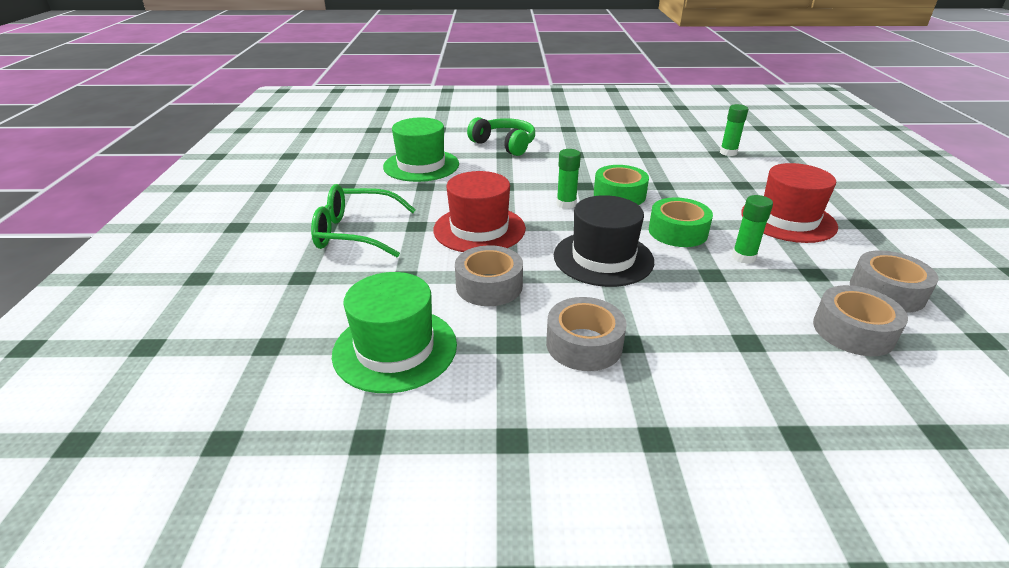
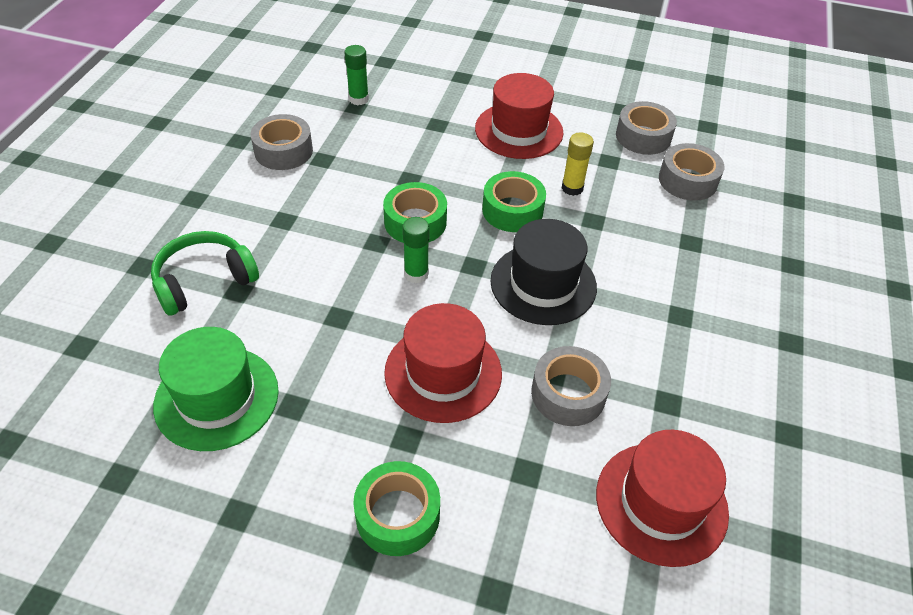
camera: 75 degrees left, 15 degrees up
green glasses [311,184,416,257] -> green tape [353,461,440,556]
green hat [332,272,457,393] -> red hat [596,430,729,567]
grey tape [546,297,627,371] -> grey tape moved to [250,114,313,170]
green glue stick [732,195,773,264] -> yellow glue stick [562,132,594,196]

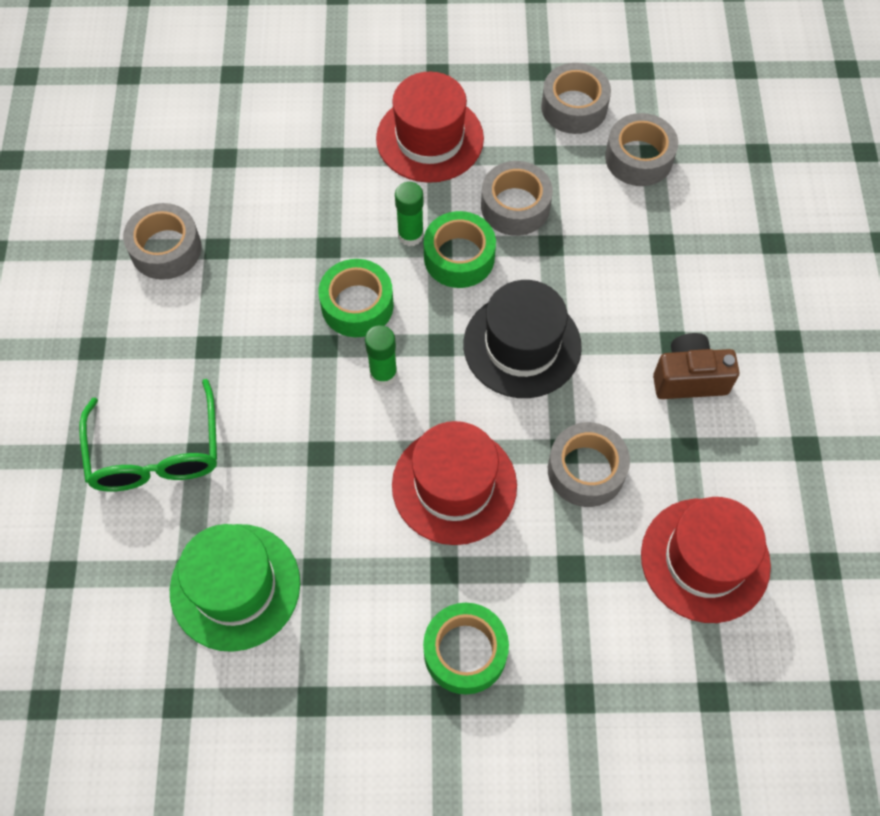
camera: 15 degrees left, 15 degrees up
green headphones [151,231,259,316] -> green glasses [79,379,217,492]
green glue stick [344,45,369,105] -> green glue stick moved to [395,182,424,246]
yellow glue stick [562,132,594,196] -> grey tape [481,161,553,236]
none -> brown camera [653,333,739,399]

